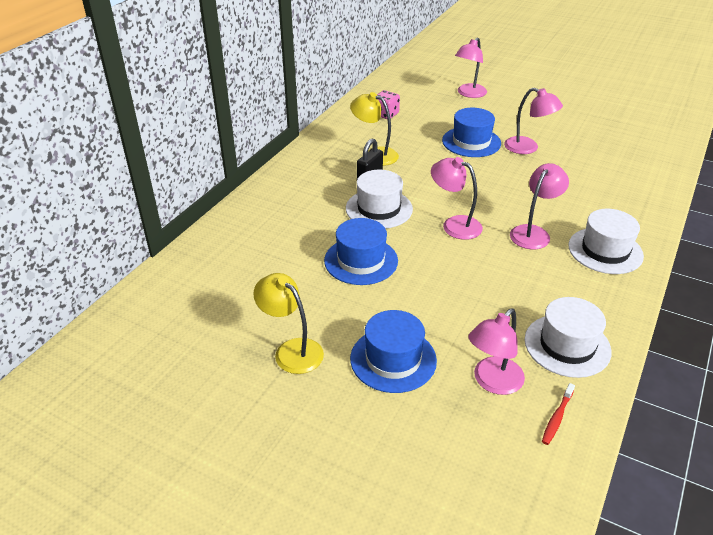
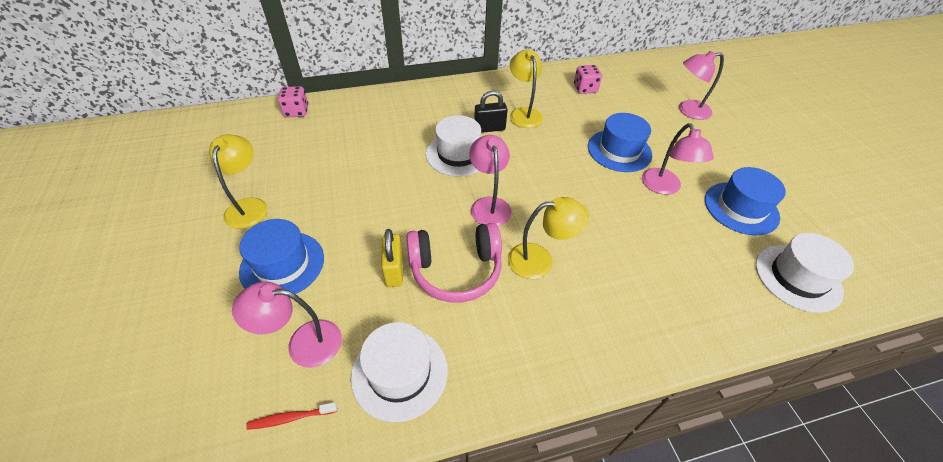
camera: 45 degrees right, 10 degrees up
blue hat [324,218,398,285] -> blue hat moved to [705,167,786,235]
pink lamp [510,163,569,249] -> yellow lamp [508,197,589,279]
white hat [569,209,644,274] -> white hat moved to [756,233,854,313]
none -> pink dice [278,86,308,117]
none -> yellow padlock [381,229,403,287]
none -> pink headphones [406,223,502,302]

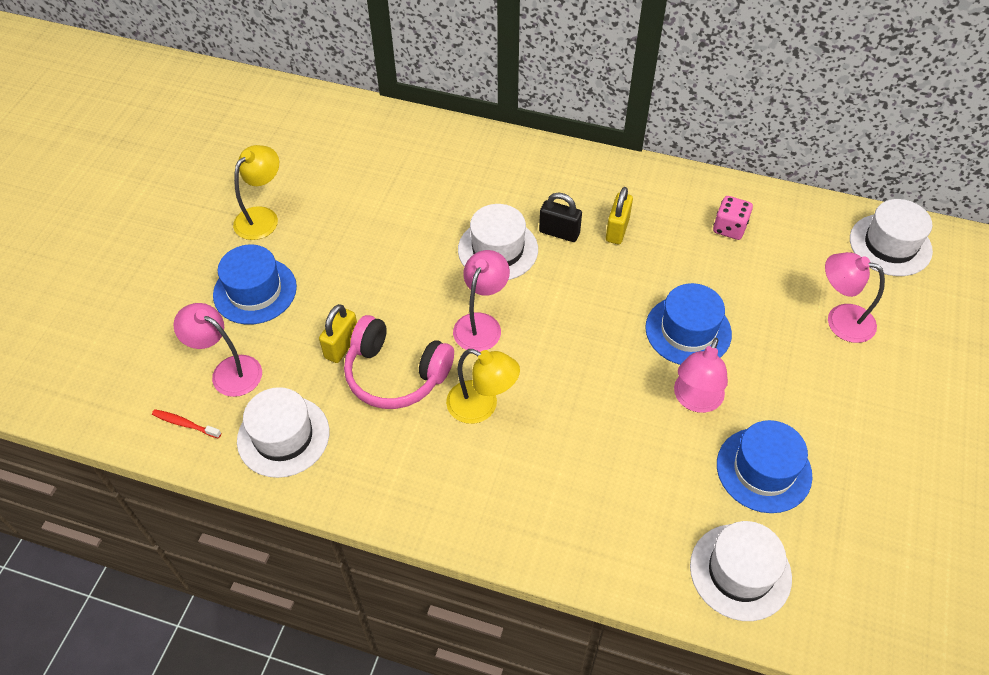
camera: 35 degrees right, 5 degrees up
pink dice [278,86,308,117] -> none
yellow lamp [510,50,543,128] -> yellow padlock [606,187,633,244]
none -> white hat [850,199,933,276]

